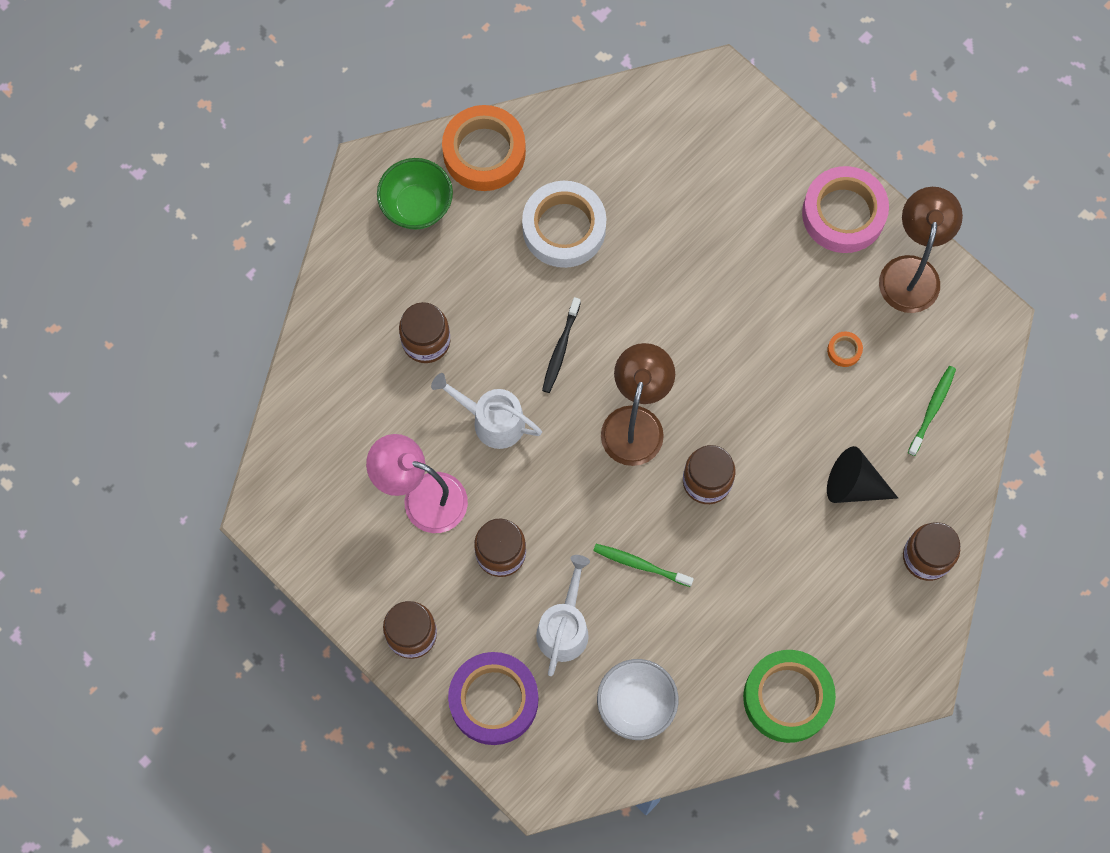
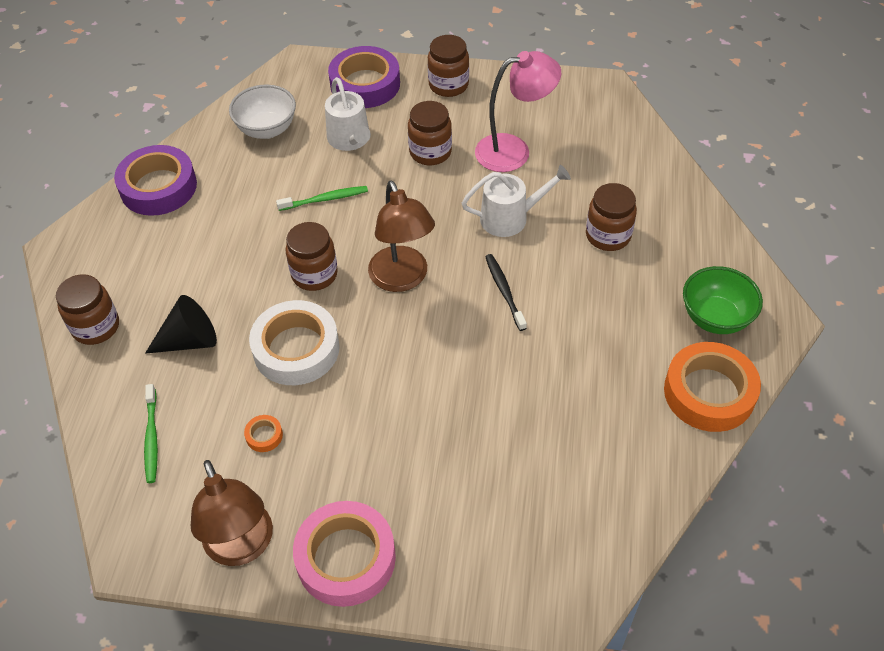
camera: 145 degrees right, 20 degrees down
white tape [522,181,606,268] -> white tape moved to [249,300,340,385]
green tape [743,650,836,743] -> purple tape [114,145,197,216]

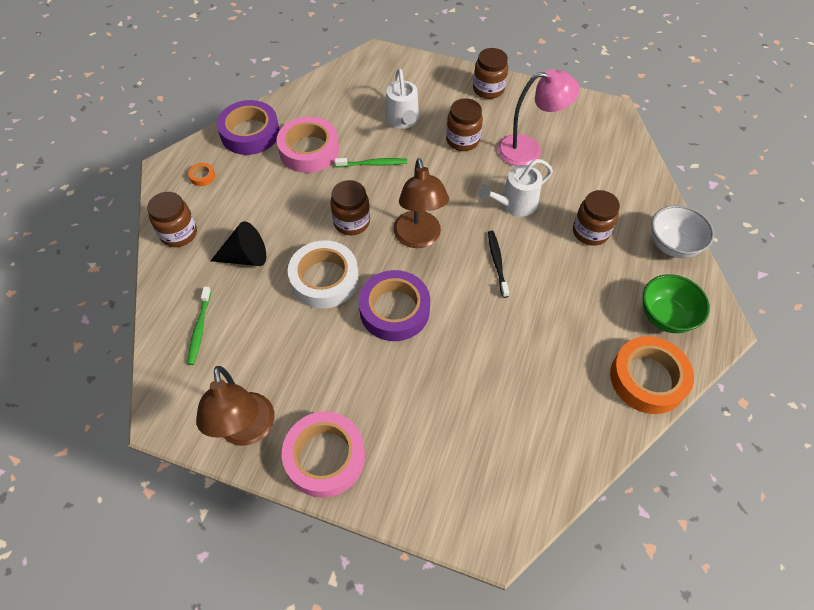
camera: 10 degrees right, 5 degrees up
white bowl [229,84,296,139] -> white bowl moved to [652,205,714,258]
orange tape [244,415,283,452] -> orange tape moved to [188,163,215,186]
purple tape [328,46,400,108] -> purple tape moved to [359,270,430,341]
white watering can [462,165,571,237] -> white watering can turned 150 degrees clockwise [478,159,553,217]
none -> pink tape [277,117,339,173]

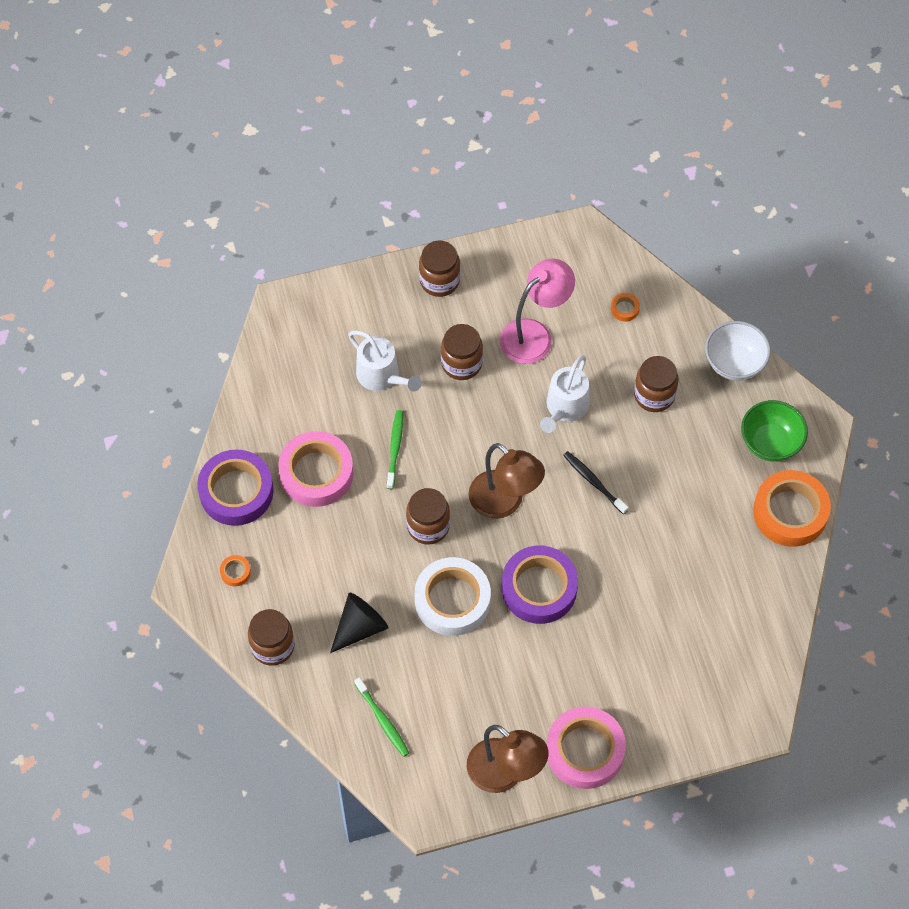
camera: 35 degrees left, 5 degrees up
green toothbrush [335,158,407,167] -> green toothbrush turned 45 degrees counterclockwise [387,410,403,489]
none -> orange tape [611,293,640,322]

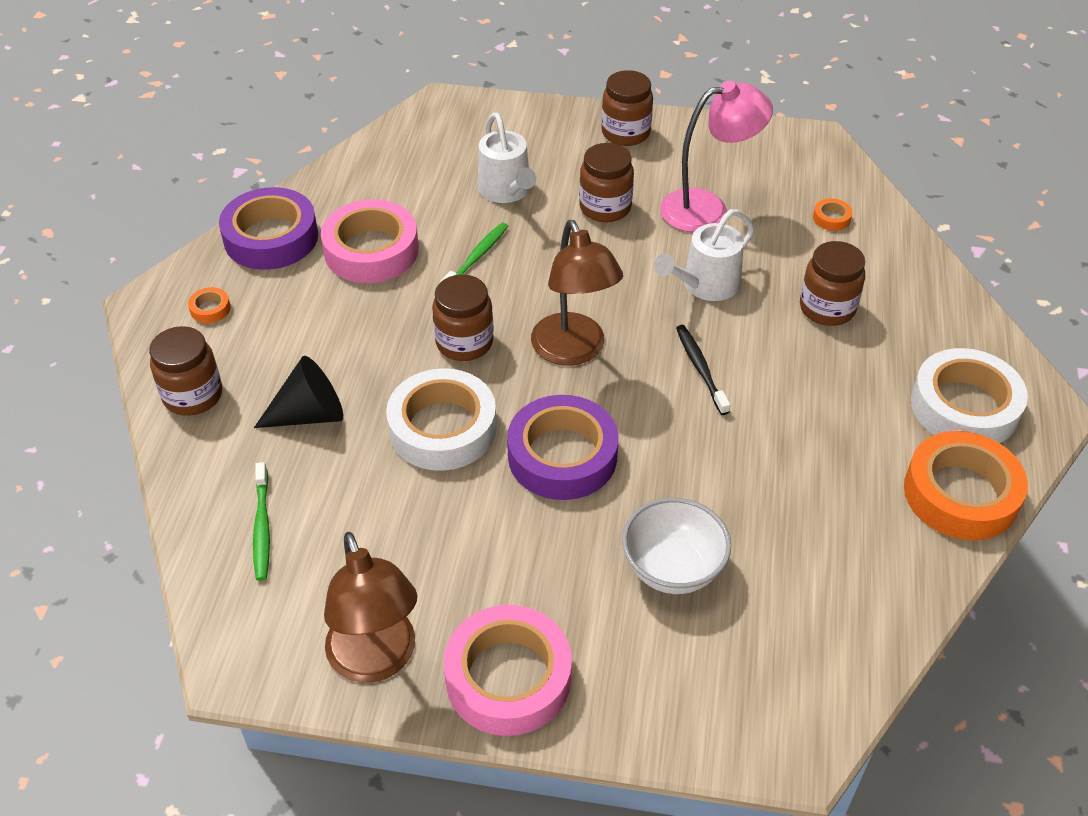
camera: 25 degrees right, 15 degrees down
white bowl [705,321,771,381] -> white bowl moved to [622,498,731,594]
green bowl [741,400,808,462] -> white tape [911,348,1028,443]

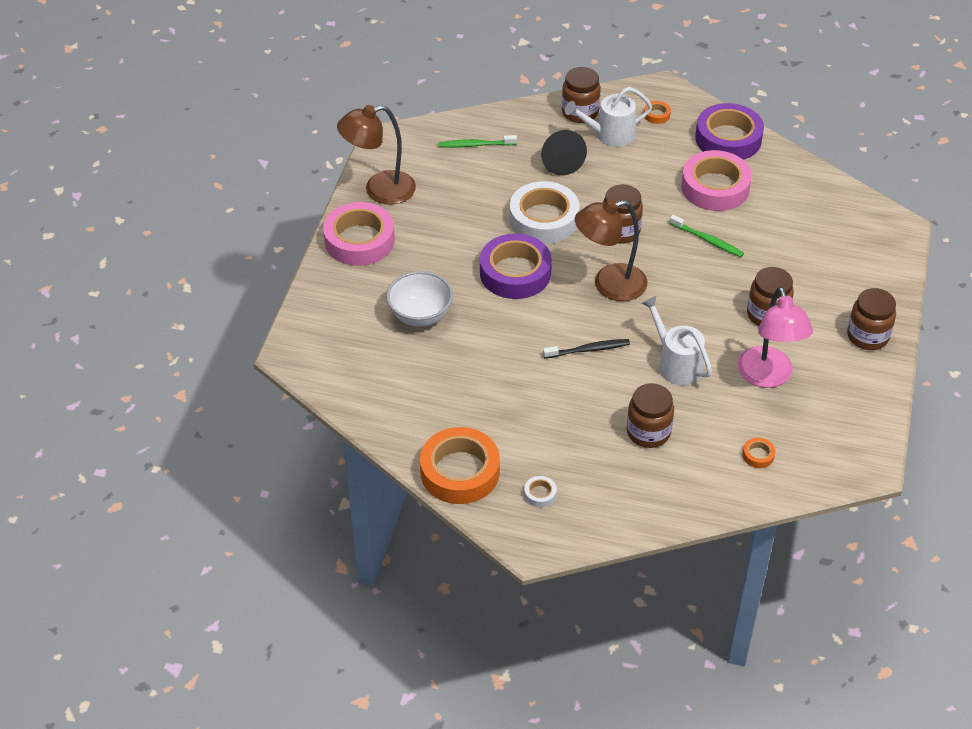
camera: 95 degrees right, 0 degrees up
white watering can [478,112,536,203] -> white watering can moved to [565,87,652,147]
white tape [911,348,1028,443] -> white tape [524,476,557,507], size x0.40

